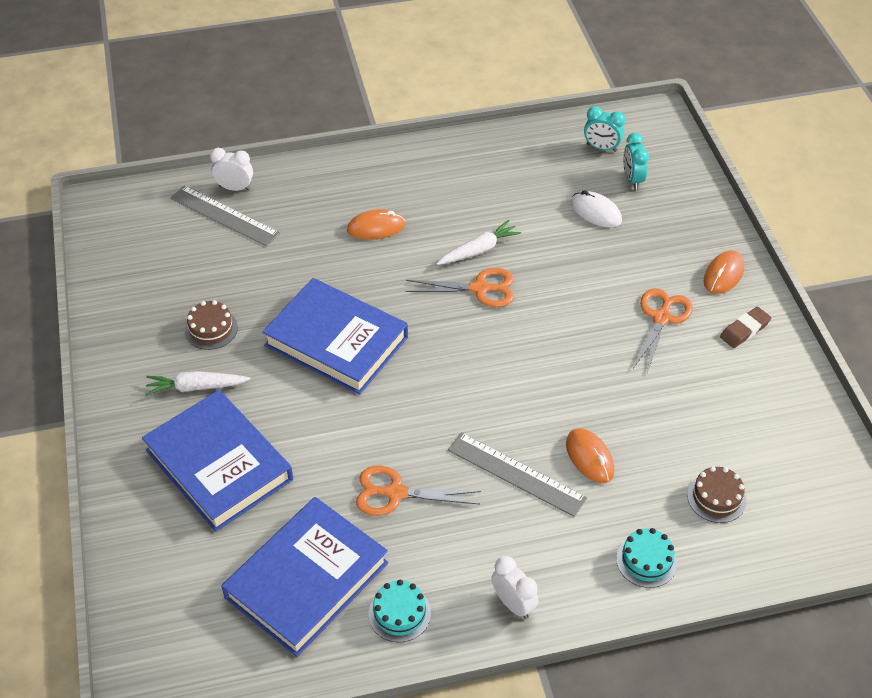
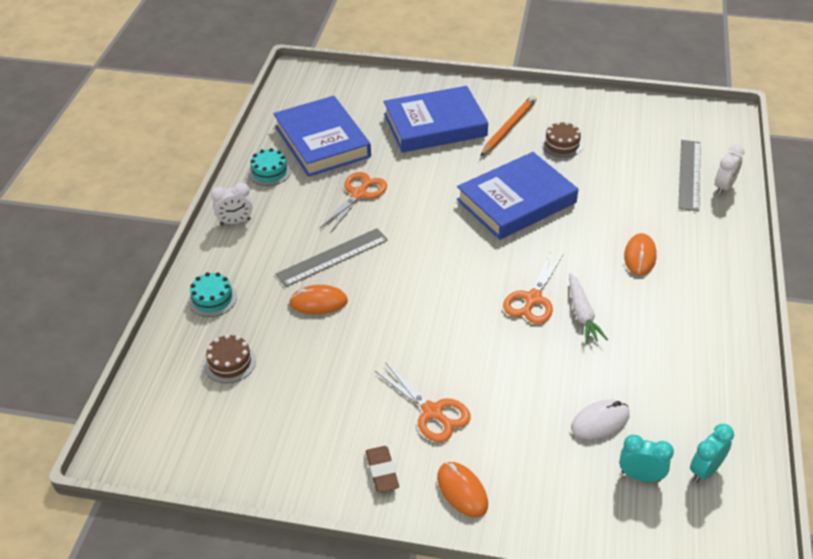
camera: 115 degrees right, 5 degrees down
white carrot [145,371,250,396] -> orange pencil [480,95,537,157]
grey ruler [170,185,280,247] -> grey ruler turned 45 degrees counterclockwise [678,140,701,211]

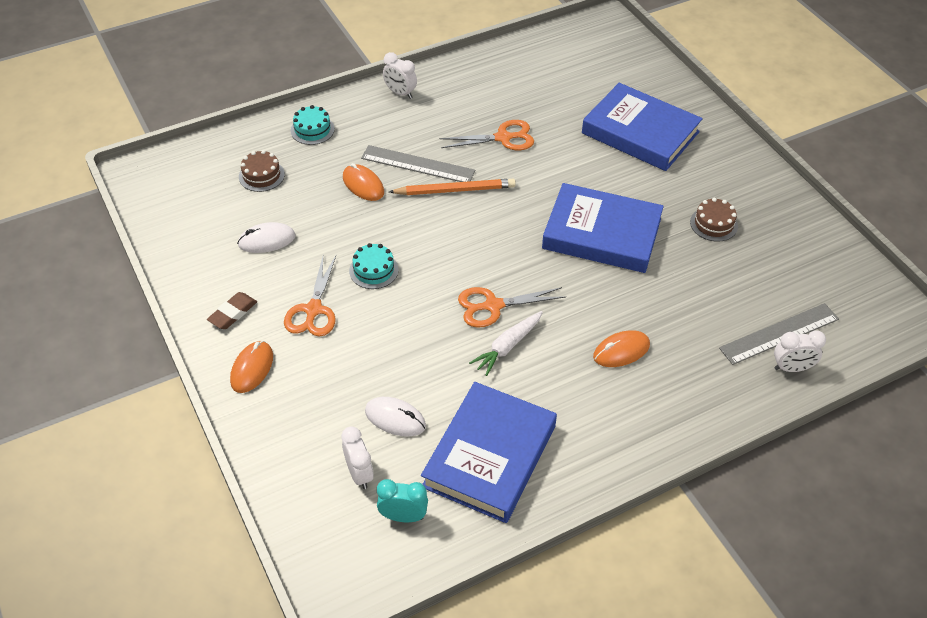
camera: 50 degrees right, 5 degrees up
turquoise cake [248,148,291,186] -> turquoise cake moved to [349,243,399,289]
blue book [273,96,371,177] -> blue book moved to [421,382,557,523]
orange pencil [480,95,537,157] -> orange pencil moved to [389,179,516,195]
turquoise clock [620,435,674,482] -> white clock [341,427,374,489]
none -> white mouse [237,222,295,253]

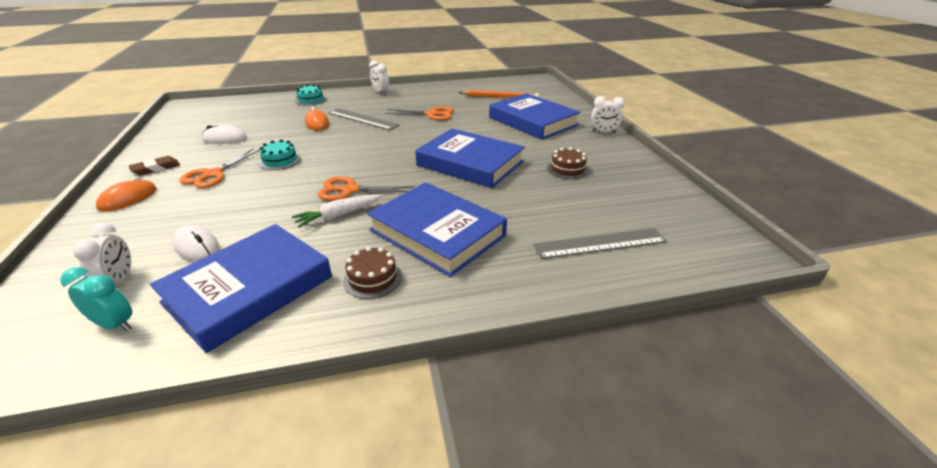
camera: 15 degrees right, 15 degrees down
brown cake [239,150,285,192] -> brown cake moved to [343,247,402,299]
orange pencil [389,179,516,195] -> orange pencil moved to [458,90,539,98]
orange mouse [593,330,650,367] -> blue book [367,182,507,277]
white clock [774,330,826,372] -> white clock moved to [591,96,625,133]

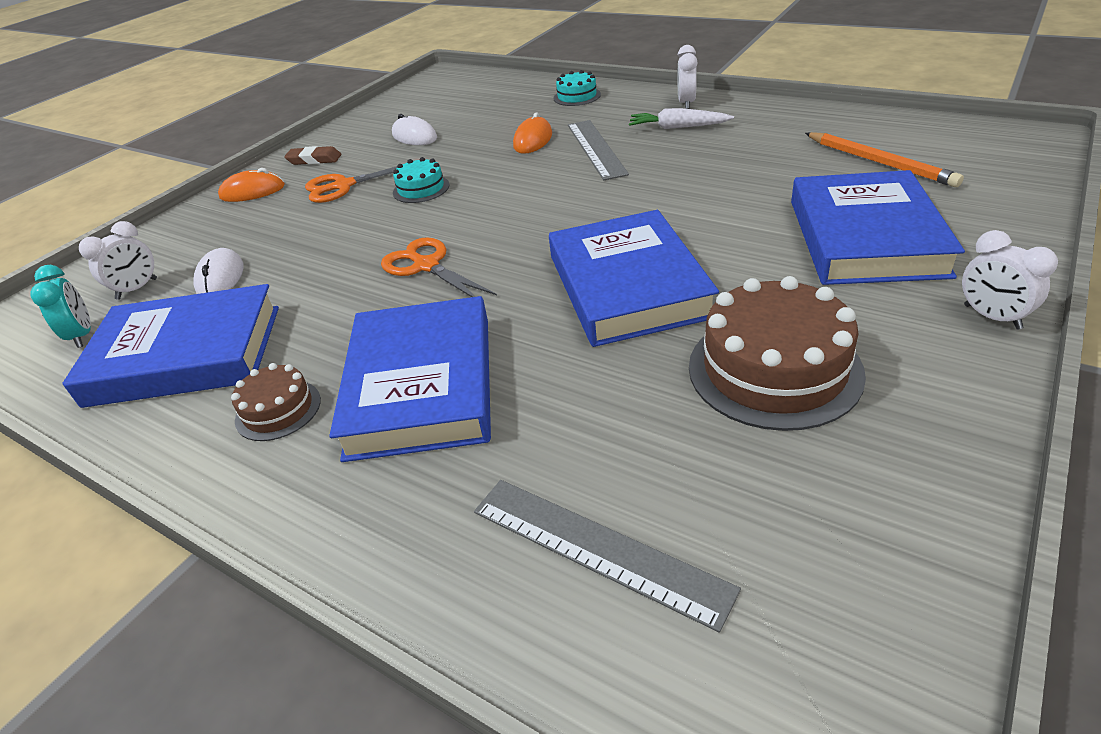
camera: 50 degrees right, 5 degrees up
white carrot [292,194,383,228] -> white carrot moved to [629,108,734,129]
orange scissors [385,106,454,120] -> none
brown cake [547,147,589,179] -> brown cake [689,276,866,431], size x1.90

